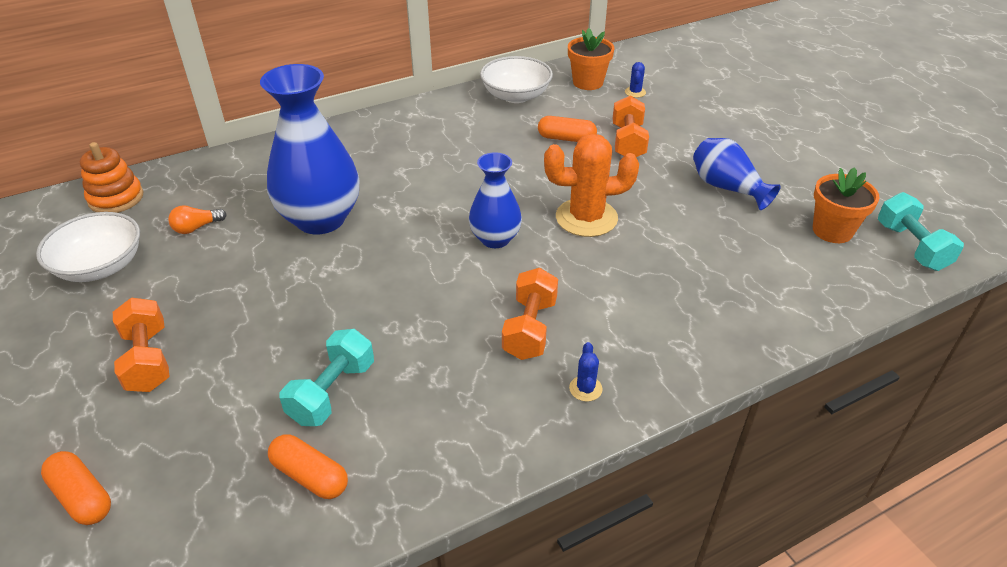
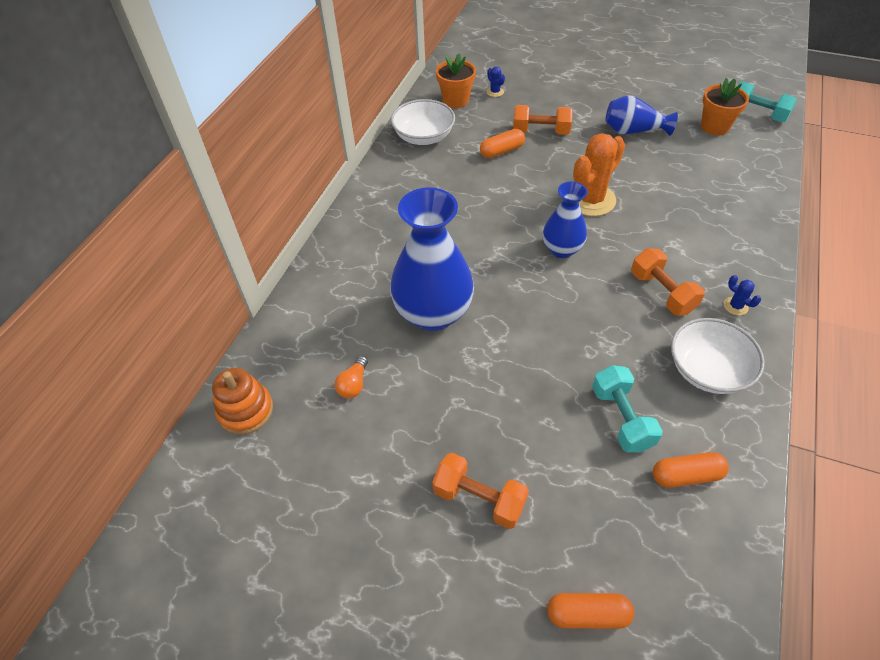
camera: 40 degrees left, 10 degrees up
white bowl [36,212,140,282] -> white bowl moved to [671,318,765,394]
orange dumbbell [613,96,649,157] -> orange dumbbell turned 45 degrees counterclockwise [513,105,573,135]

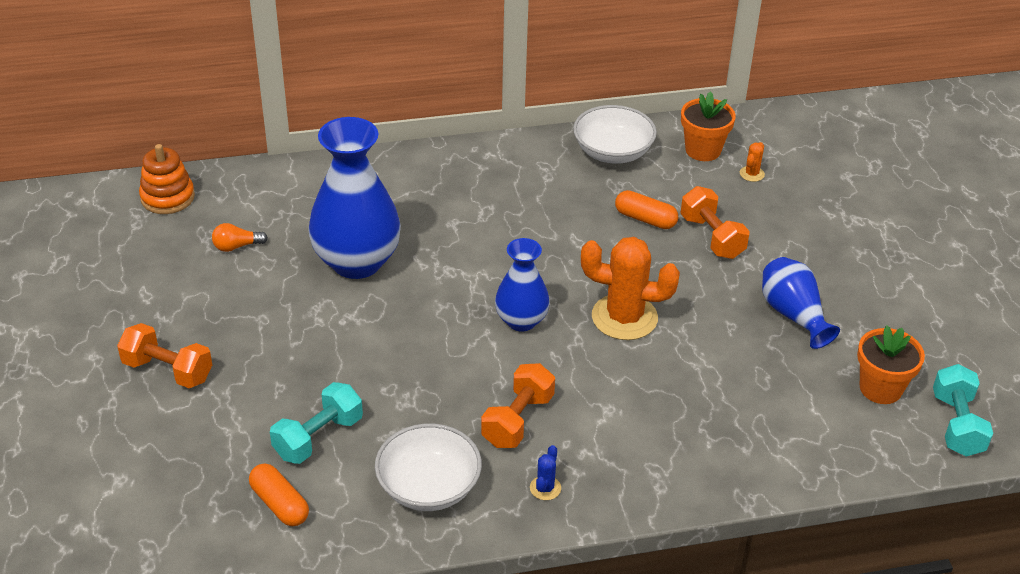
camera: 55 degrees right, 10 degrees down
orange dumbbell [432,453,529,529] -> orange dumbbell turned 60 degrees counterclockwise [117,323,212,388]
blue cactus [486,67,505,97] -> orange cactus [740,142,765,182]
orange capsule [547,593,634,629] -> none

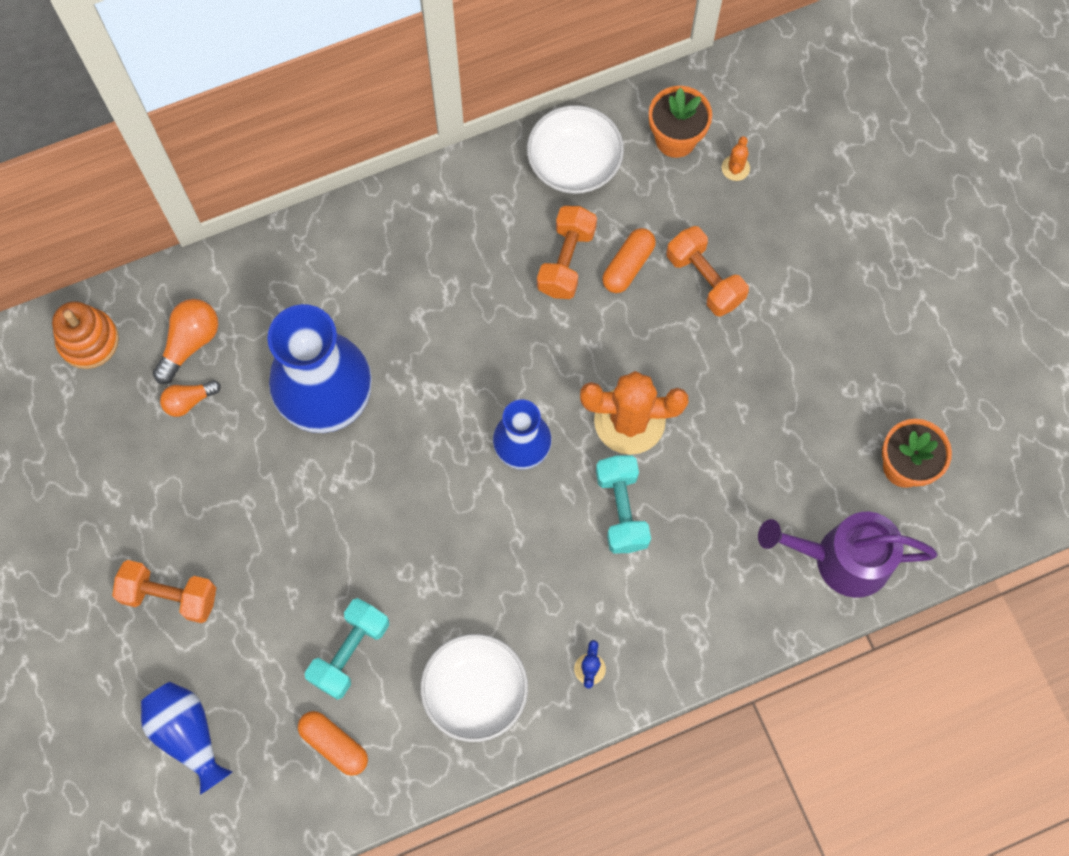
camera: 10 degrees left, 30 degrees up
orange dumbbell [481,363,555,448] -> orange dumbbell moved to [537,206,597,299]
orange capsule [615,190,678,229] -> orange capsule turned 75 degrees counterclockwise [602,228,656,293]
blue vase [762,257,840,349] -> blue vase moved to [141,682,233,795]
turquoise dumbbell [933,364,993,457] -> turquoise dumbbell moved to [596,455,651,554]
none -> orange light bulb [153,299,218,384]
none -> purple watering can [758,512,938,598]

